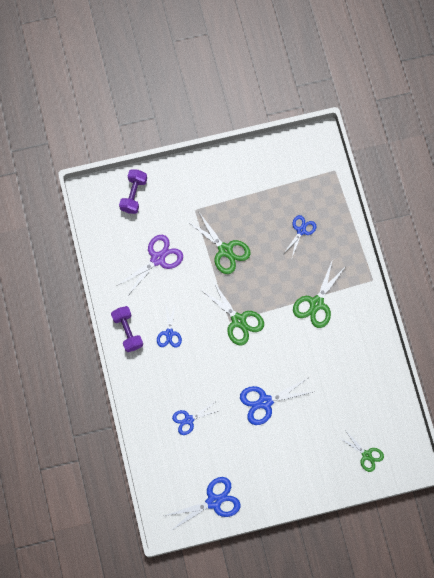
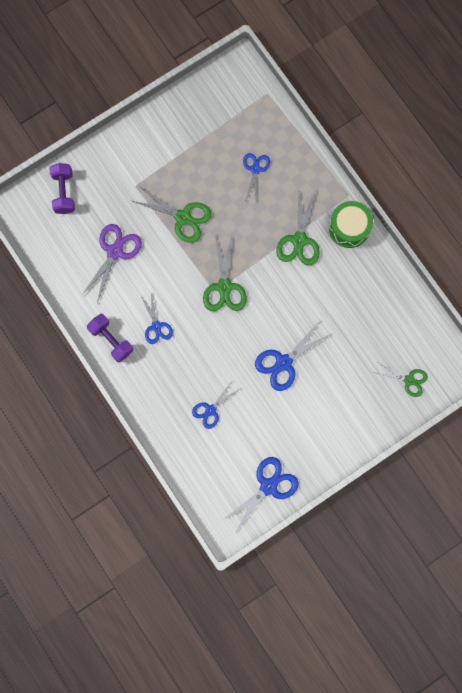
camera: 20 degrees left, 5 degrees up
green scissors [200,281,264,346] -> green scissors turned 60 degrees clockwise [203,235,247,311]
none -> green drum [329,201,373,248]

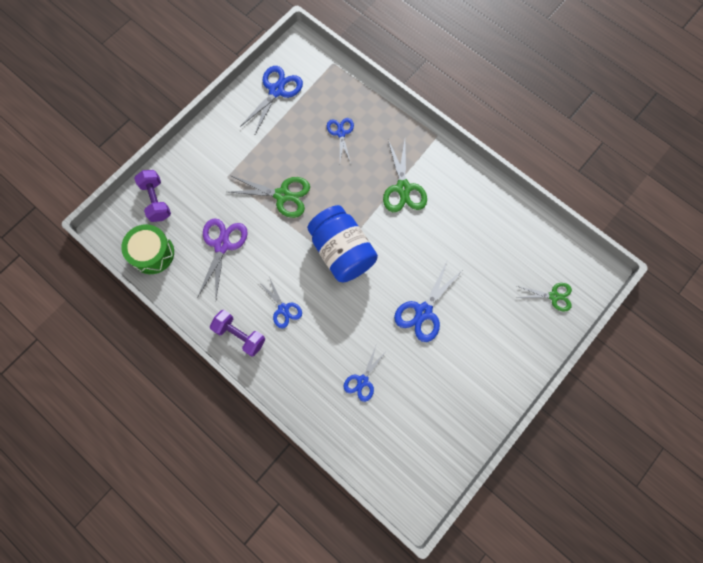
camera: 15 degrees left, 5 degrees down
green scissors [203,235,247,311] -> blue jar [307,205,378,282]
blue scissors [223,457,299,533] -> blue scissors moved to [240,66,303,134]
green drum [329,201,373,248] -> green drum moved to [121,224,174,274]

